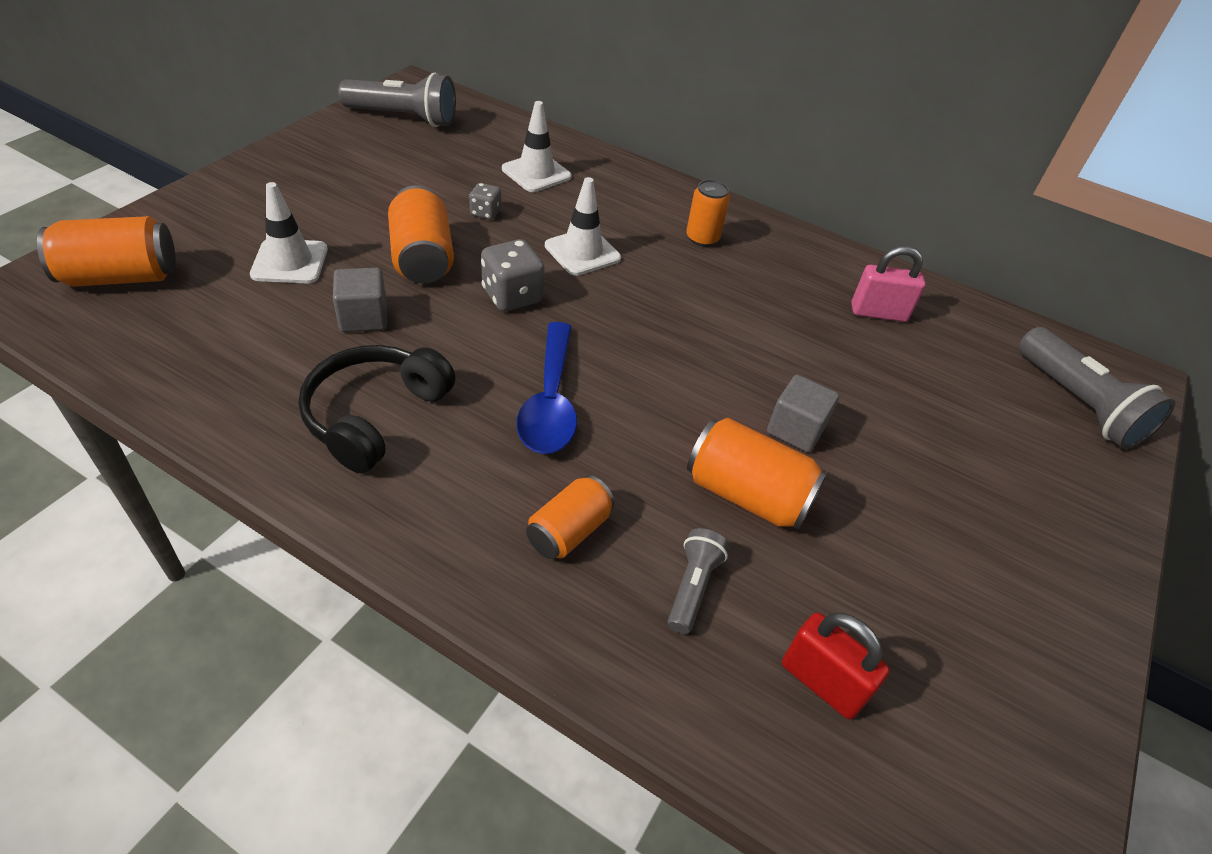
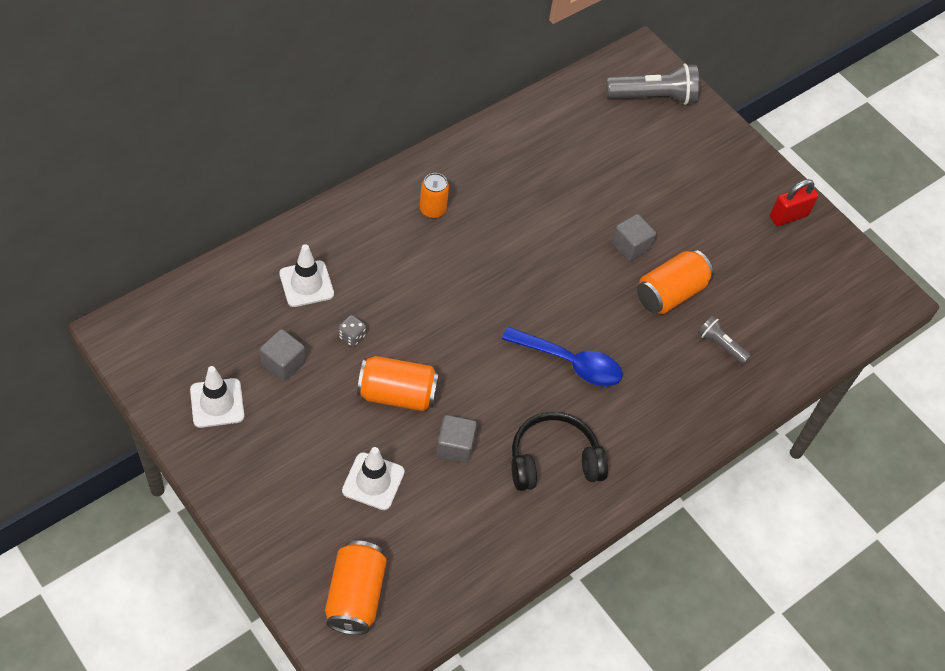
camera: 70 degrees left, 10 degrees up
black headphones [299,345,456,473] -> black headphones turned 120 degrees clockwise [511,412,608,491]
grey flashlight [338,73,456,127] -> none
grey dice [481,239,545,311] -> none
orange can [526,475,615,559] -> none
white traffic cone [545,177,621,276] -> white traffic cone moved to [190,366,244,428]
red padlock [782,612,890,719] -> red padlock moved to [770,179,818,226]
pink padlock [851,246,926,322] -> none
none -> grey cube [260,329,305,382]

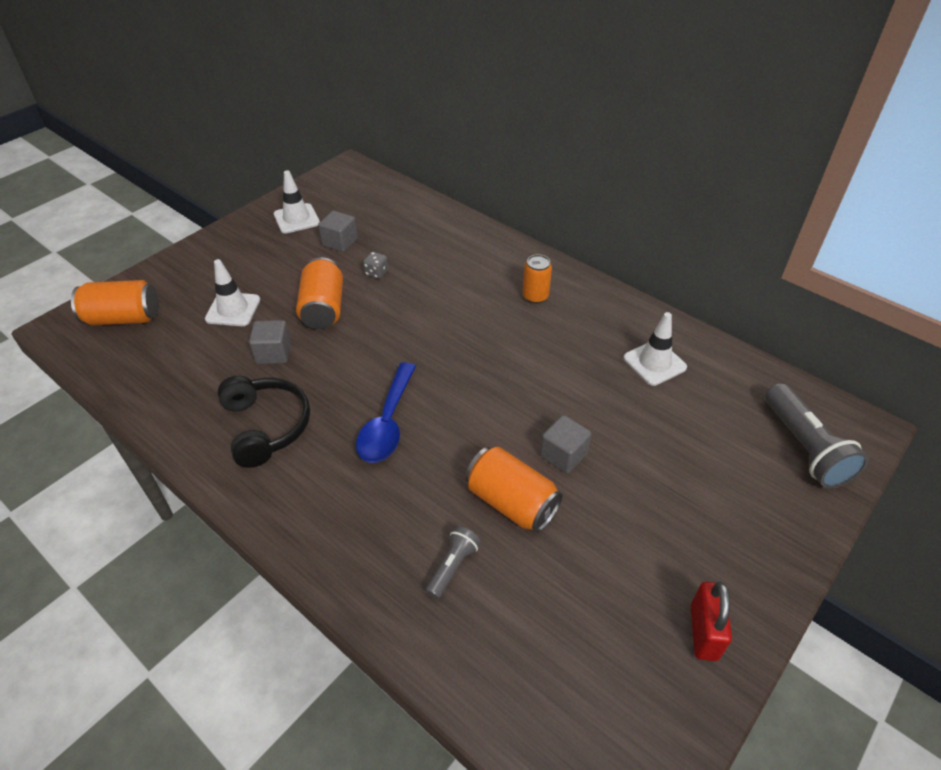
camera: 85 degrees right, 10 degrees down
white traffic cone [279,244,334,307] -> white traffic cone moved to [623,312,687,386]
red padlock [770,179,818,226] -> red padlock turned 45 degrees clockwise [691,581,732,661]

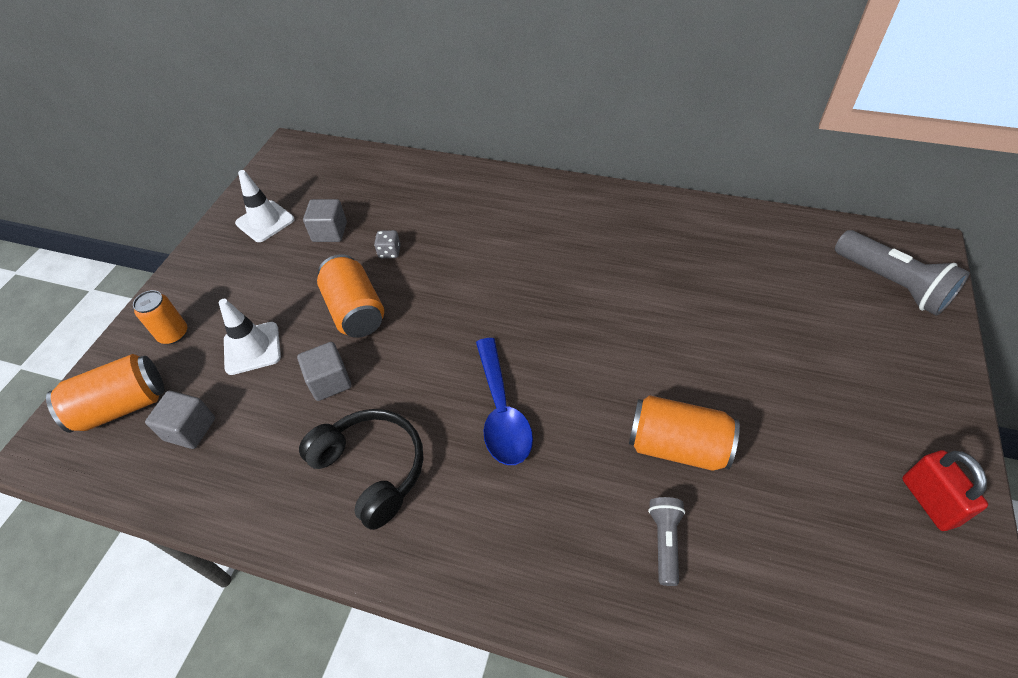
camera: 20 degrees left, 5 degrees up
orange can [523,254,552,304] -> orange can moved to [133,290,187,344]
grey cube [540,415,591,474] -> grey cube moved to [145,391,215,449]
white traffic cone [623,312,687,386] -> none

